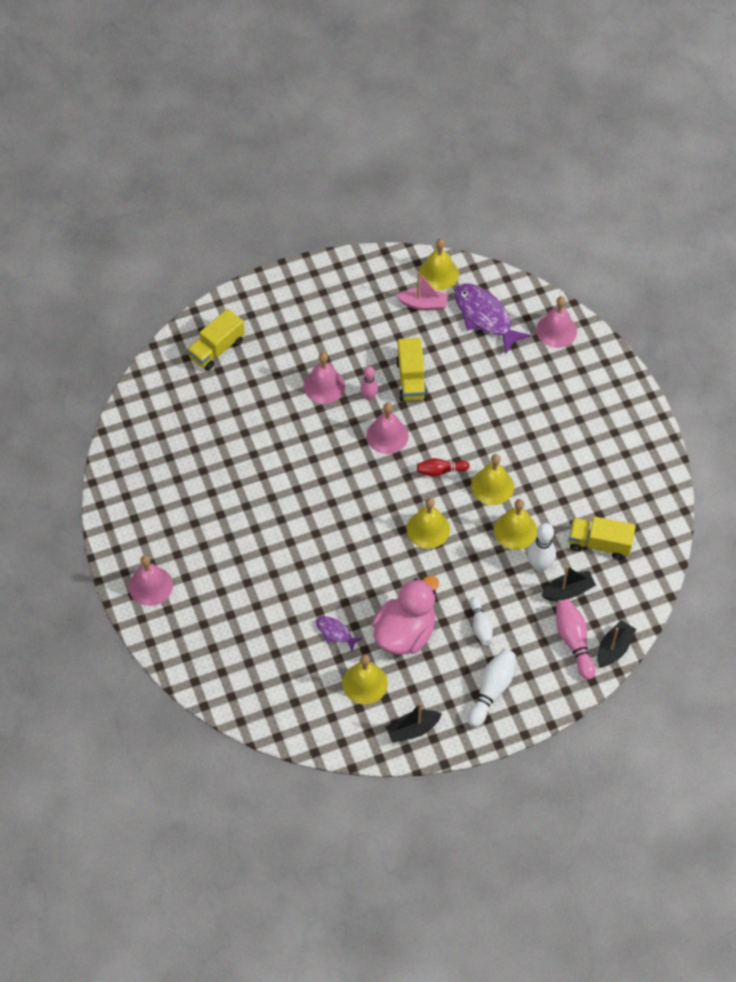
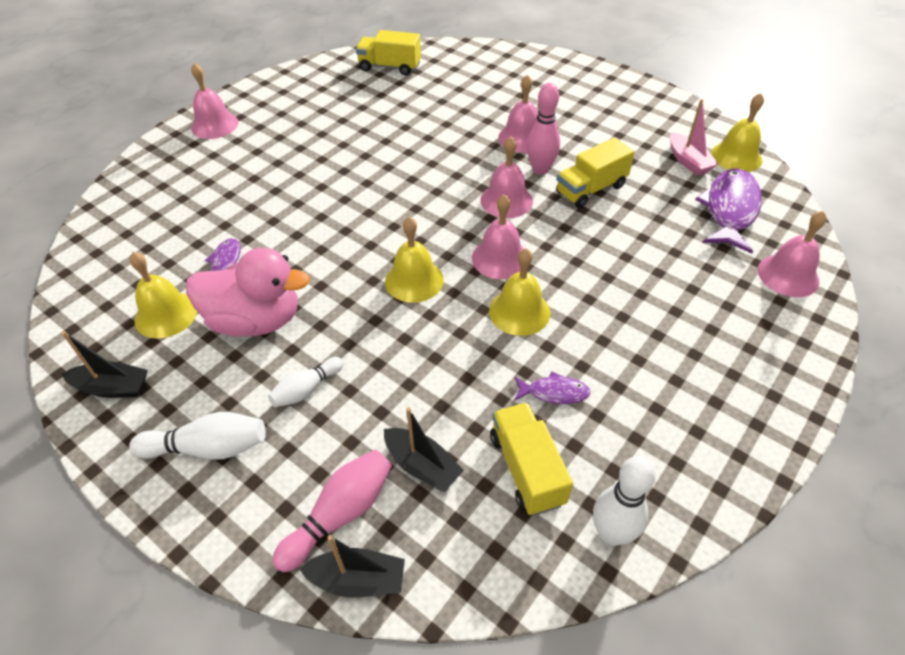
camera: 60 degrees right, 10 degrees down
yellow truck [187,309,245,371] -> yellow truck moved to [356,30,421,76]
pink bowling pin [360,366,378,400] -> pink bowling pin [526,83,560,175], size x1.51
black boat [385,703,442,743] -> black boat turned 150 degrees clockwise [62,331,148,398]
red bowling pin [417,458,470,477] -> pink bell [472,194,524,279]
yellow bell [494,499,537,550] -> none
white bowling pin [527,523,556,572] -> white bowling pin moved to [593,456,656,546]
none -> purple fish [514,371,591,404]

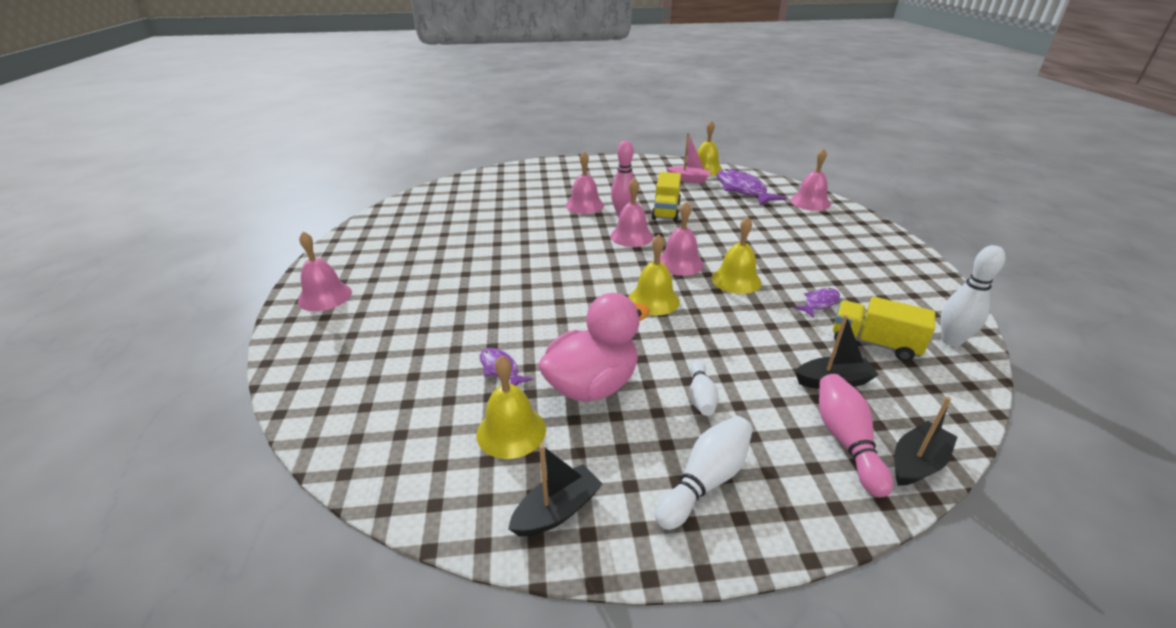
camera: 45 degrees left, 15 degrees down
yellow truck [356,30,421,76] -> none

